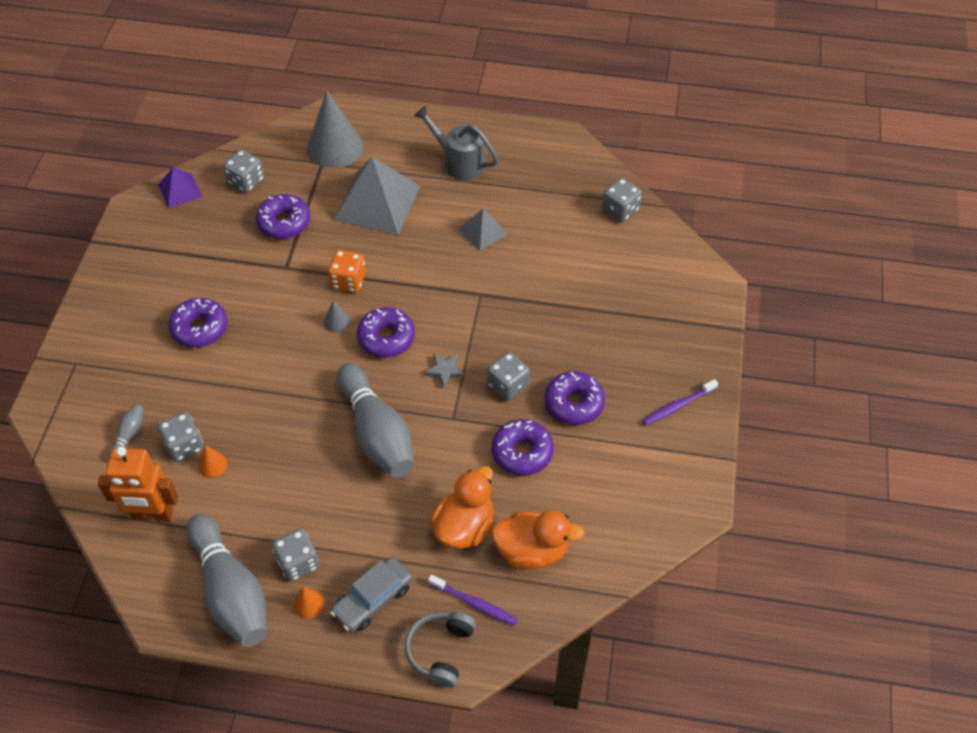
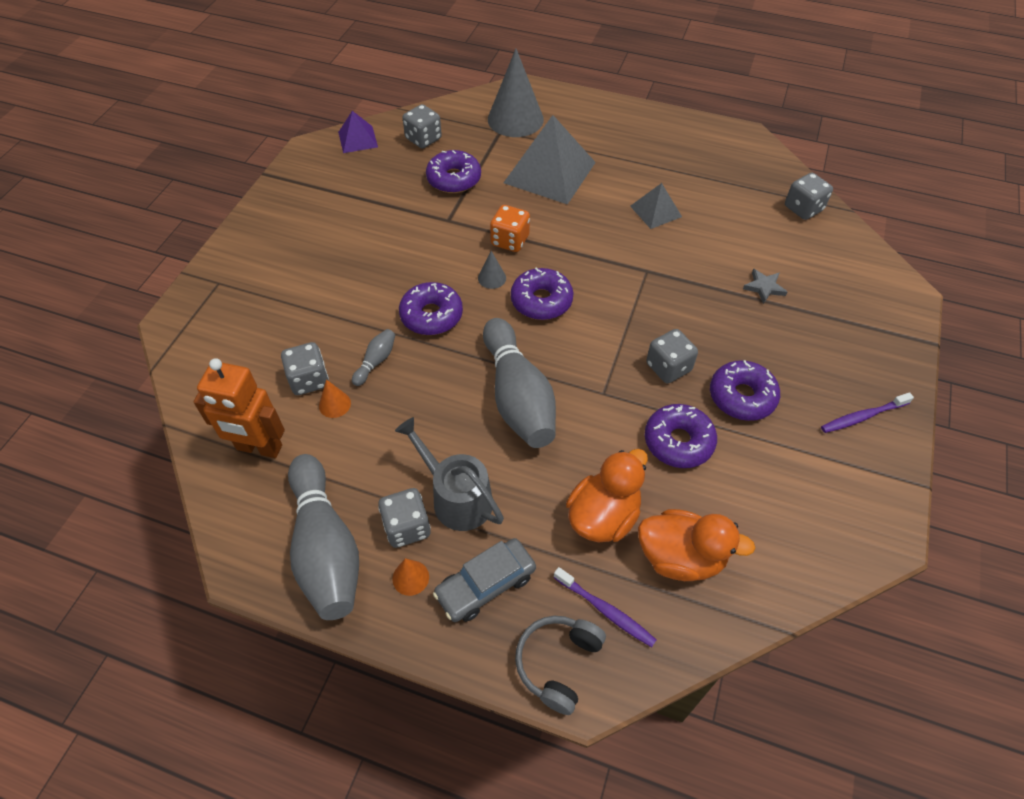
camera: 10 degrees right, 0 degrees up
grey bowling pin [108,404,144,458] -> grey bowling pin moved to [352,329,395,386]
purple donut [168,298,228,348] -> purple donut moved to [399,282,463,335]
grey watering can [414,106,499,180] -> grey watering can moved to [395,417,504,531]
grey star [424,353,465,388] -> grey star moved to [743,269,787,304]

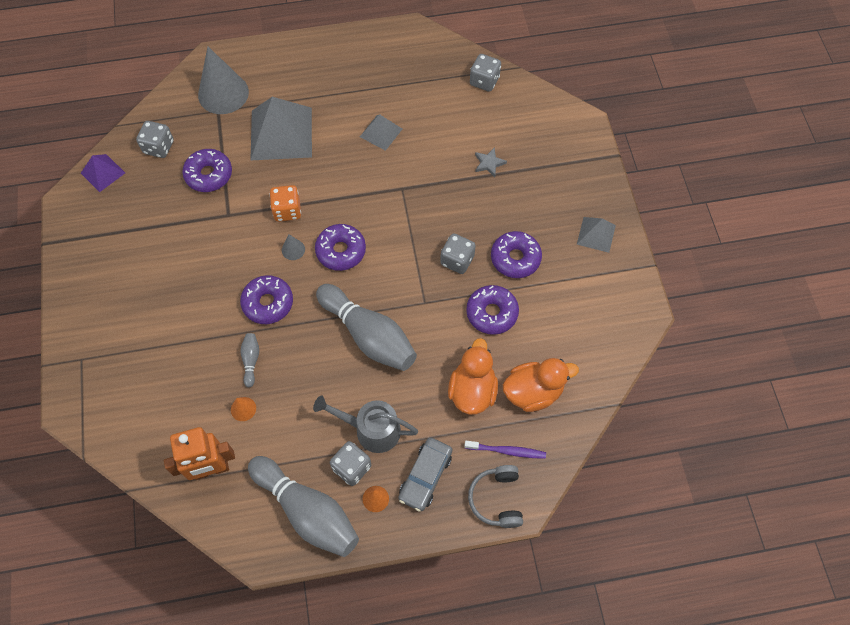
camera: 30 degrees left, 10 degrees up
grey dice [281,342,329,395] -> none
purple toothbrush [821,392,914,433] -> grey pyramid [577,217,616,253]

